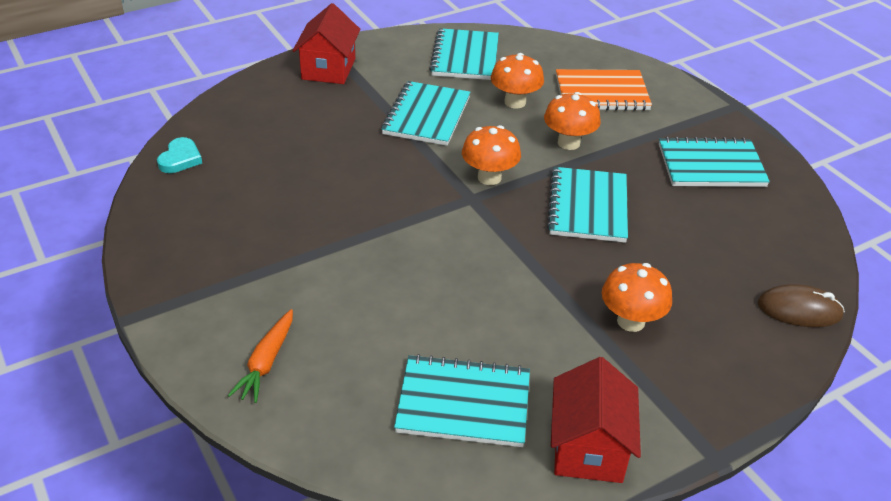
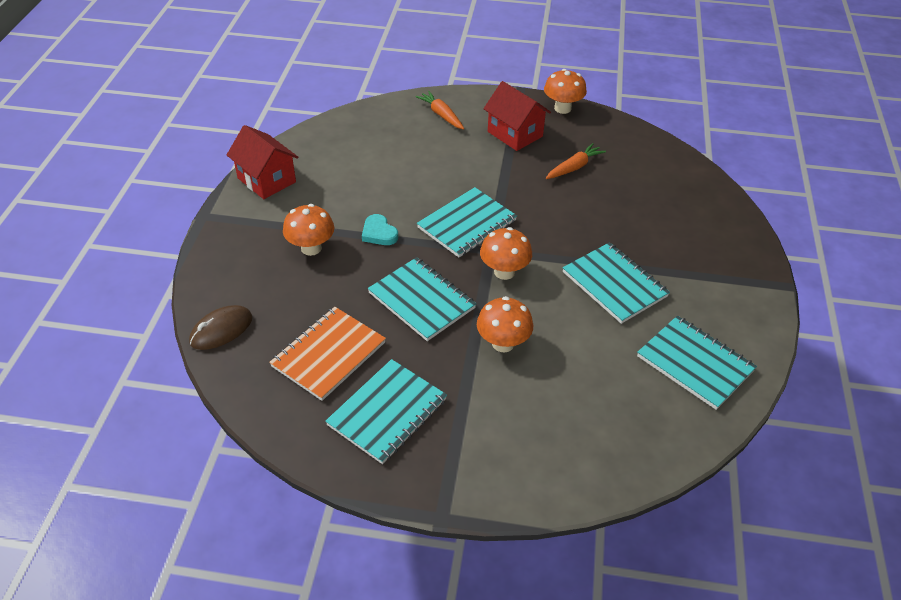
camera: 130 degrees right, 5 degrees up
turquoise heart [157,137,202,173] -> turquoise heart moved to [362,214,398,245]
red house [292,3,360,84] -> red house moved to [484,81,551,151]
turquoise notebook [394,354,530,447] -> turquoise notebook moved to [417,187,517,257]
orange mushroom [491,53,544,108] -> orange mushroom moved to [544,69,587,114]
orange notebook [556,69,652,111] -> orange notebook moved to [269,307,386,401]
none -> orange carrot [545,143,606,179]

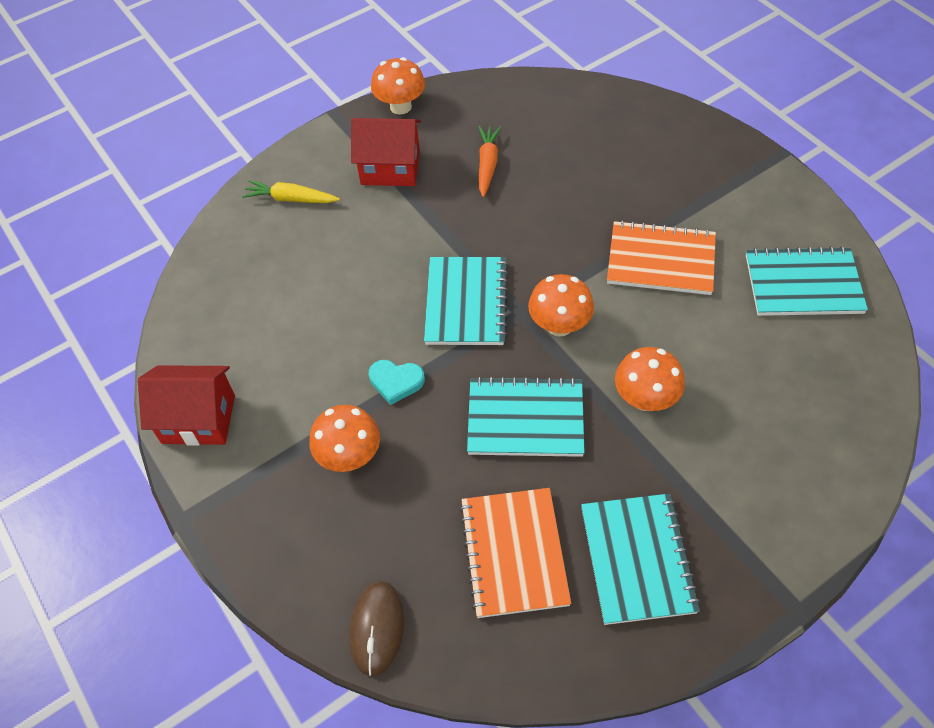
camera: 40 degrees left, 10 degrees up
orange carrot [415,91,464,129] -> yellow carrot [242,180,340,203]
turquoise notebook [563,242,670,324] -> orange notebook [607,220,716,295]

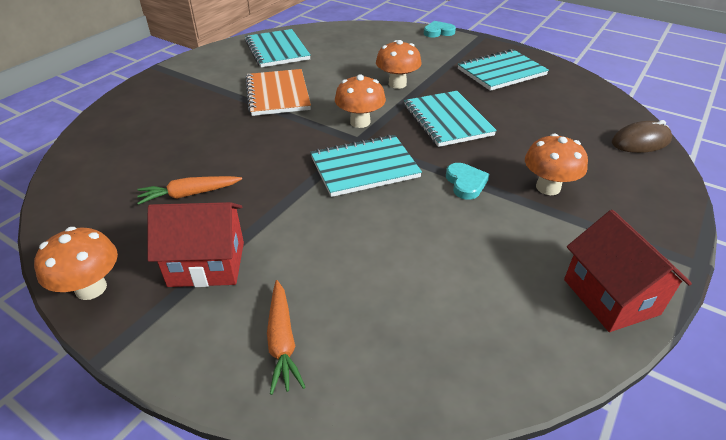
camera: 115 degrees left, 15 degrees down
yellow carrot [242,180,340,203] -> orange carrot [267,280,306,395]
red house [351,118,421,186] -> red house turned 75 degrees counterclockwise [148,202,244,287]
orange notebook [459,488,571,618] -> none
none -> turquoise heart [424,21,456,37]

